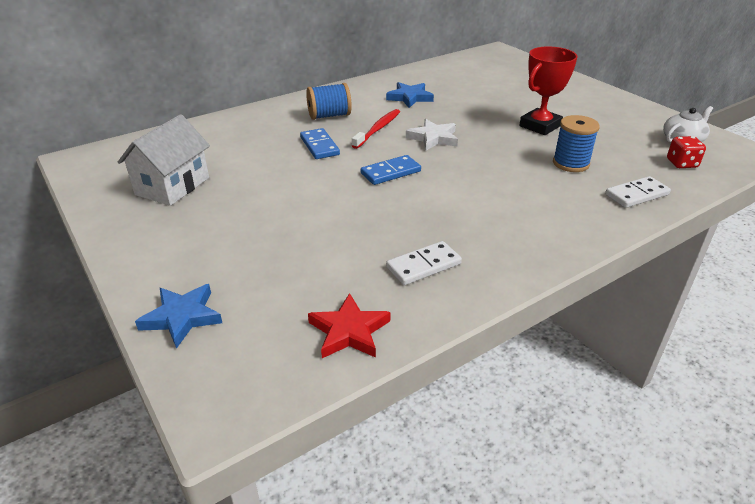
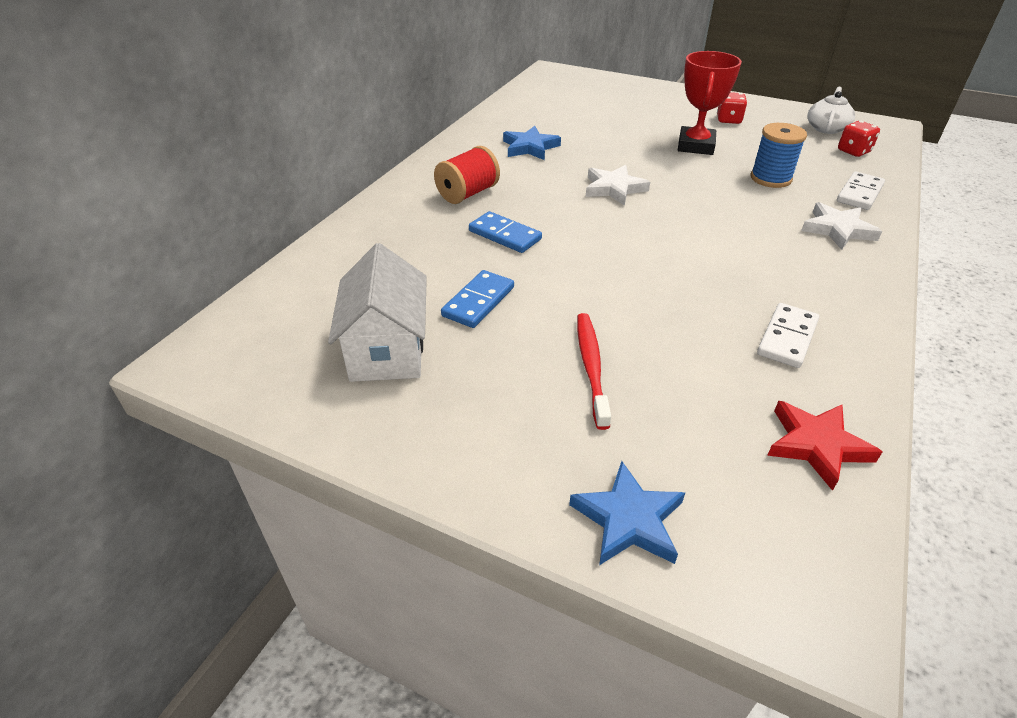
camera: 30 degrees left, 5 degrees up
blue spool [306,83,352,120] -> red spool [434,146,500,204]
red toothbrush [352,109,400,149] -> red toothbrush moved to [577,313,611,430]
blue domino [361,155,421,185] -> blue domino moved to [441,270,514,328]
none -> red dice [717,92,747,124]
none -> white star [801,202,882,250]

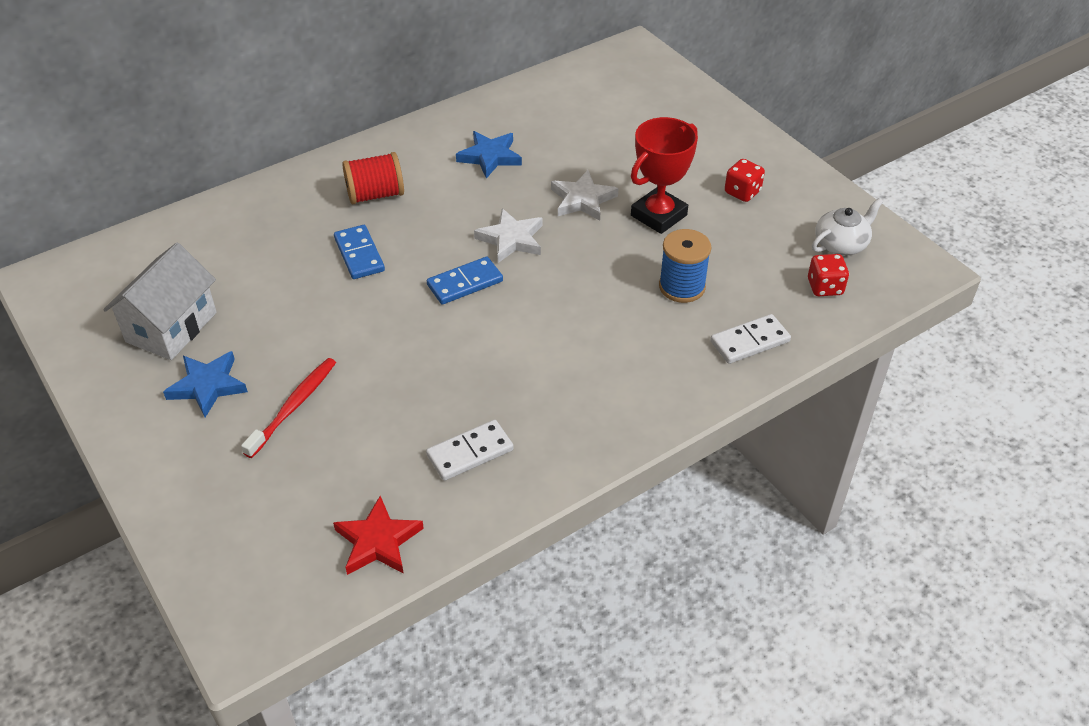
camera: 30 degrees right, 5 degrees up
blue domino [441,270,514,328] -> blue domino moved to [427,257,503,305]
blue star [569,461,685,565] -> blue star moved to [163,351,248,418]
white star [801,202,882,250] -> white star moved to [551,170,619,221]

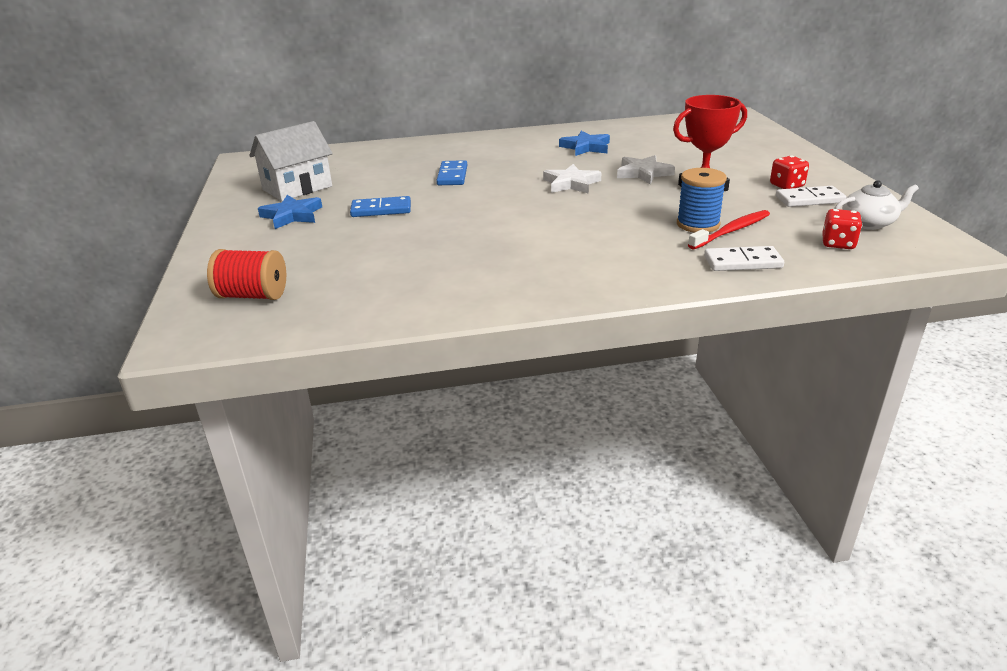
camera: 25 degrees right, 15 degrees down
red toothbrush [241,358,336,458] -> red toothbrush moved to [688,210,770,250]
red star [333,496,424,575] -> none
red spool [342,152,404,204] -> red spool moved to [207,249,286,300]
white domino [426,420,514,481] -> white domino moved to [776,186,846,207]
blue domino [427,257,503,305] -> blue domino moved to [350,196,411,217]

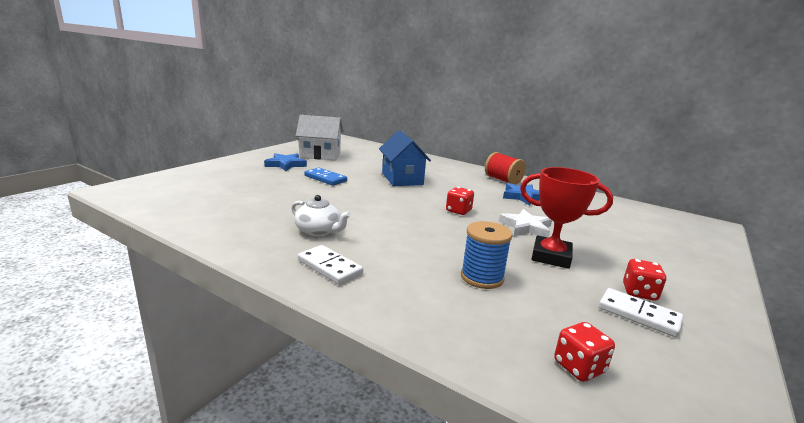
camera: 40 degrees right, 10 degrees down
red spool [207,249,286,300] -> red spool moved to [485,152,526,185]
blue domino [436,160,467,185] -> blue house [379,130,431,186]
white star [543,164,602,194] -> red dice [446,187,474,215]
red toothbrush [688,210,770,250] -> none
white domino [704,246,784,271] -> white domino moved to [298,245,363,285]
white teapot [834,180,919,230] -> white teapot moved to [291,195,351,236]

